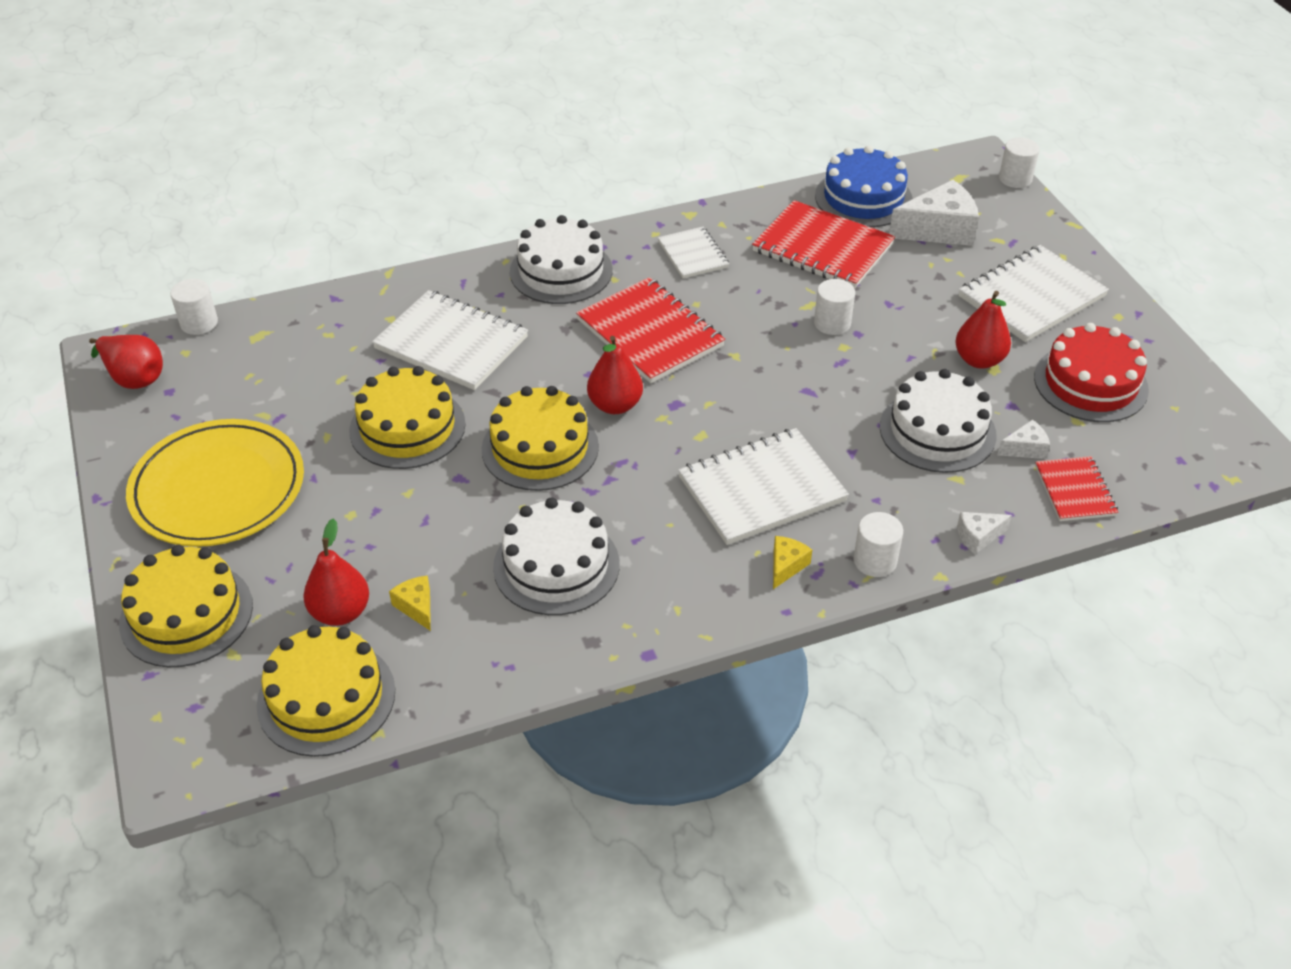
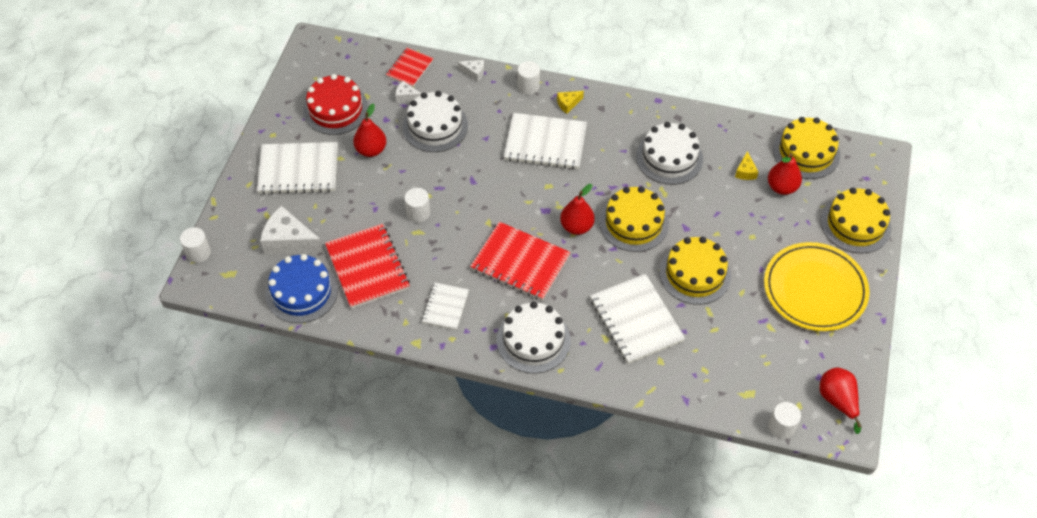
camera: 145 degrees left, 10 degrees up
red notebook [576,277,725,383] -> red notebook turned 60 degrees counterclockwise [470,222,571,301]

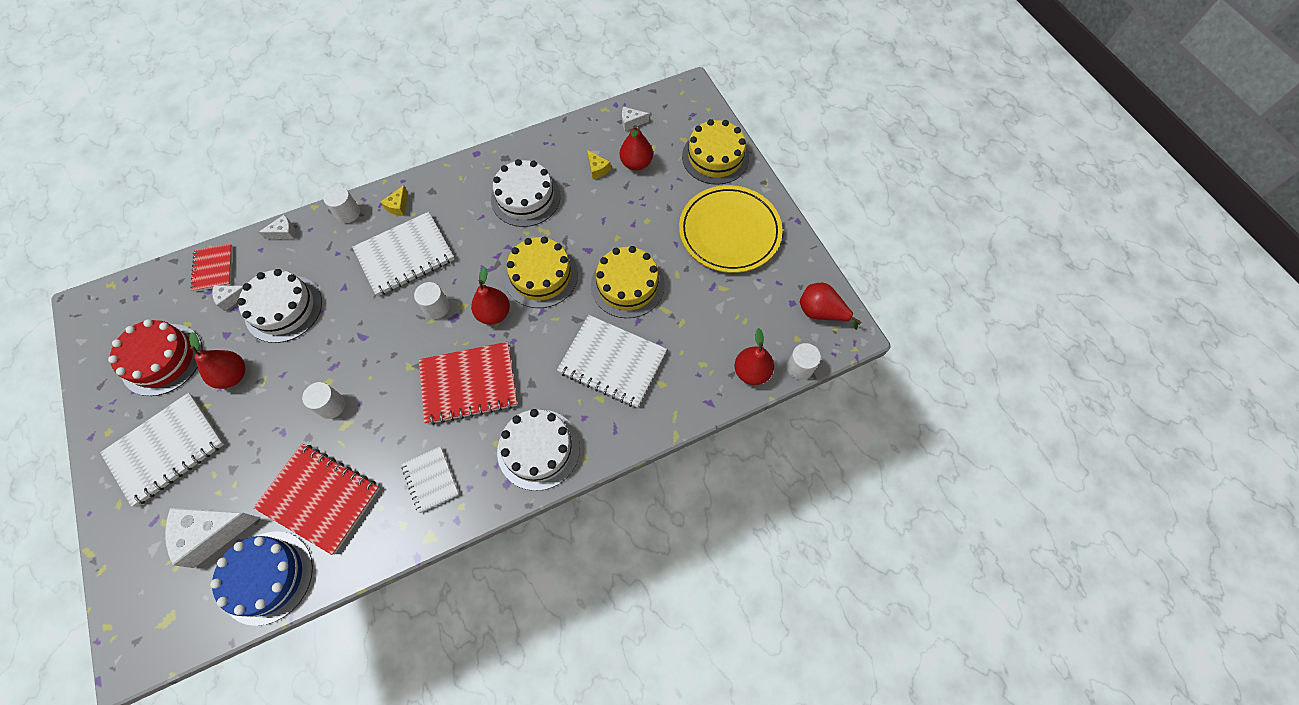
camera: 40 degrees left, 10 degrees up
white cylinder [180,227,211,263] -> white cylinder moved to [414,282,450,319]
yellow cake [773,117,840,179] -> white cheese [622,107,649,131]
none -> red pear [735,328,774,385]

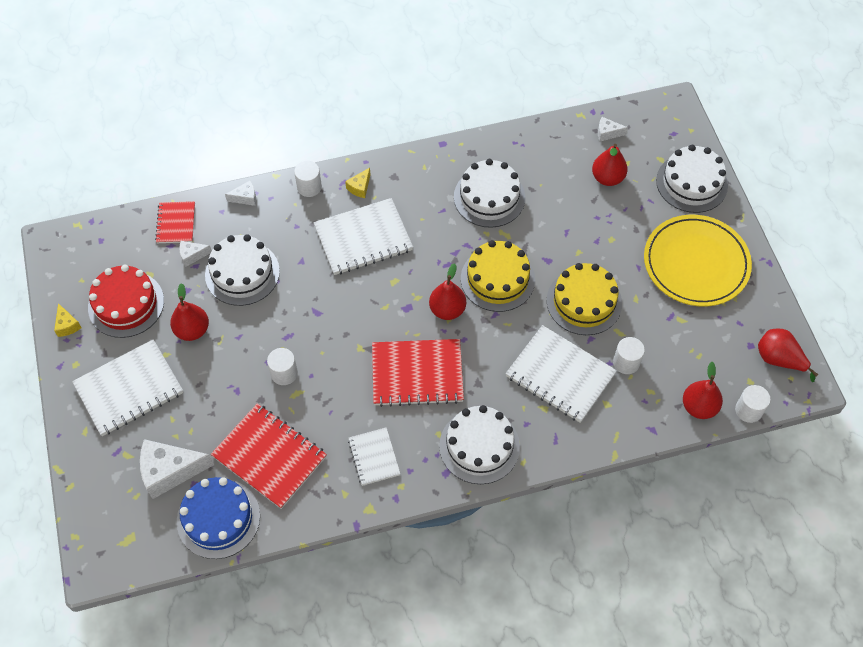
camera: 10 degrees right, 5 degrees down
white cylinder [414,282,450,319] -> white cylinder moved to [613,337,645,374]
yellow cheese [587,150,611,179] -> yellow cheese moved to [54,303,82,337]
yellow cake [682,119,749,185] -> white cake [656,145,728,213]

